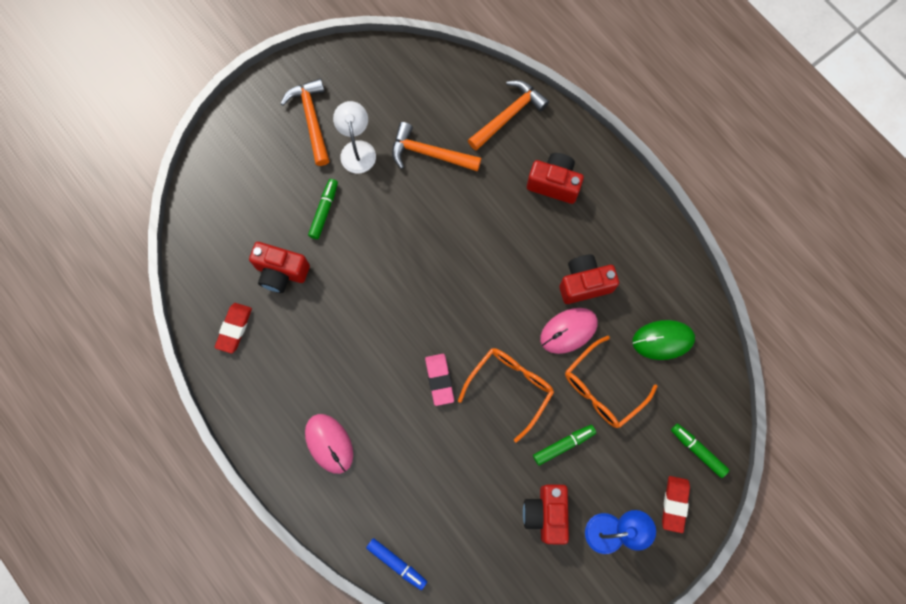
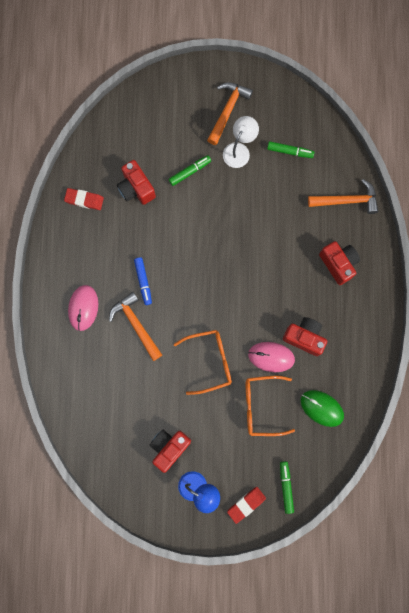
camera: 40 degrees right, 5 degrees up
red eraser [215,303,252,353] -> red eraser turned 45 degrees clockwise [64,188,104,210]
blue marker [366,538,427,590] -> blue marker moved to [134,257,152,305]
orange hammer [392,122,481,172] -> orange hammer moved to [109,292,162,361]
pink eraser [425,354,454,406] -> none
green marker [533,425,596,466] -> green marker moved to [267,141,314,158]

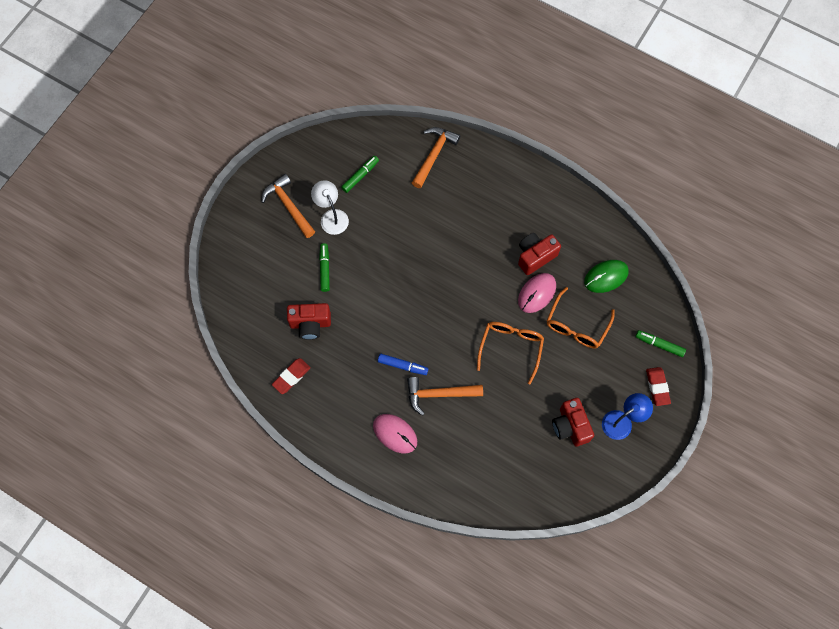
camera: 60 degrees left, 10 degrees down
red camera [319,241,360,285] -> none

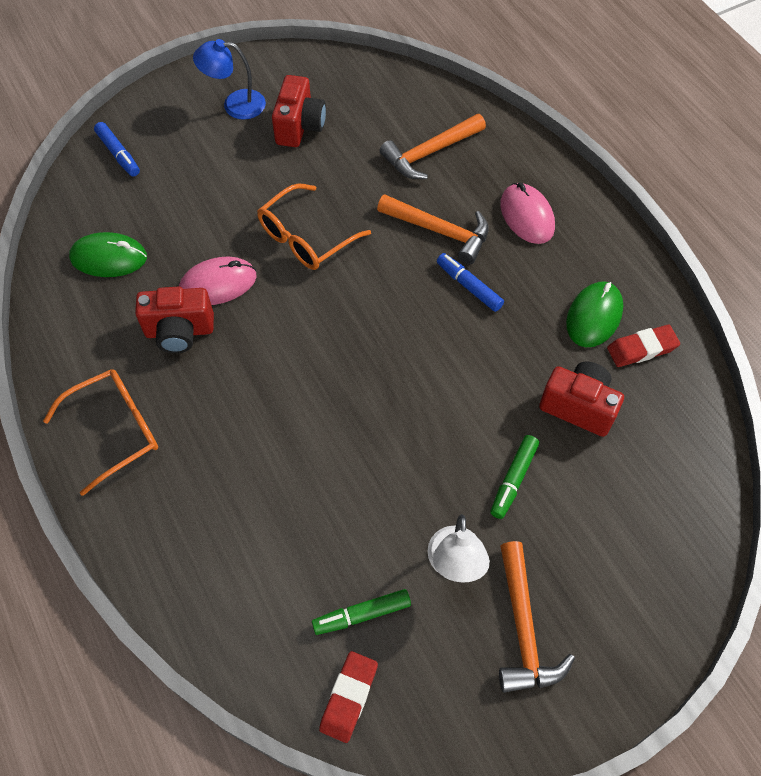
camera: 150 degrees left, 10 degrees down
orange hammer [412,127,460,188] -> orange hammer moved to [380,114,486,179]
orange glasses [547,287,615,349] -> orange glasses moved to [43,369,158,496]
green marker [635,330,686,357] -> blue marker [94,122,140,177]
red eraser [646,367,671,406] -> red eraser moved to [319,651,378,743]
none -> green mouse [566,281,623,347]

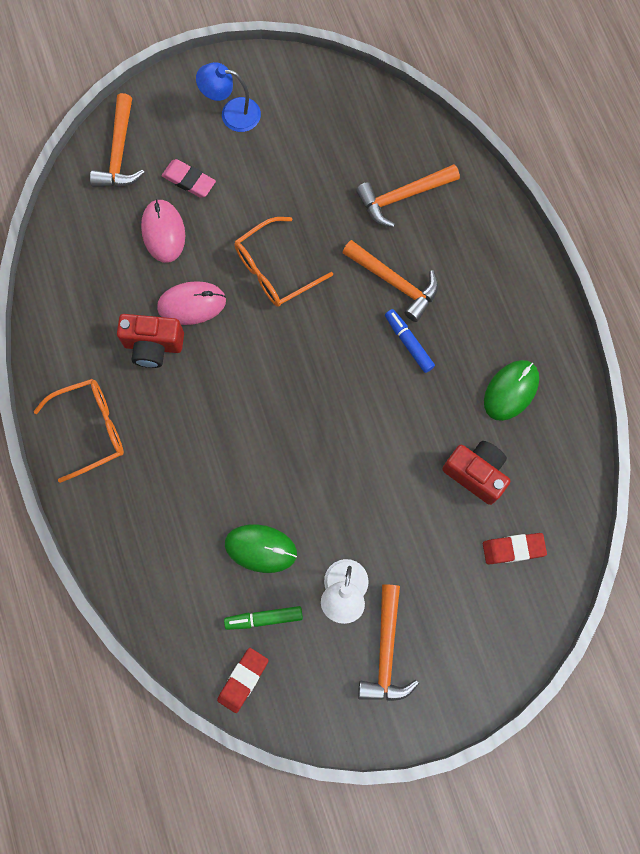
camera: 10 degrees right, 15 degrees up
green mouse [69,232,147,277] -> green mouse moved to [225,524,297,573]
blue marker [94,122,140,177] -> orange hammer [90,93,145,187]
red camera [272,75,326,147] -> none
green marker [490,435,539,519] -> none
pink mouse [500,183,555,244] -> pink mouse moved to [141,199,185,263]
red eraser [607,325,680,367] -> red eraser moved to [483,533,547,564]
none -> pink eraser [162,159,216,198]

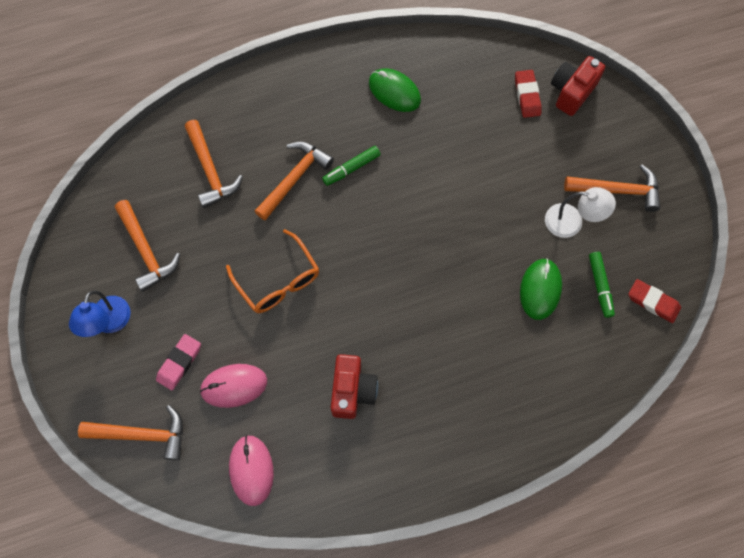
camera: 90 degrees left, 5 degrees down
orange glasses [33,379,124,483] -> none
pink mouse [157,281,226,325] -> pink mouse moved to [229,435,274,506]
blue marker [385,309,435,373] -> green marker [322,146,381,186]
red camera [442,441,510,505] -> red camera moved to [551,56,605,116]
none -> orange hammer [115,200,180,292]

